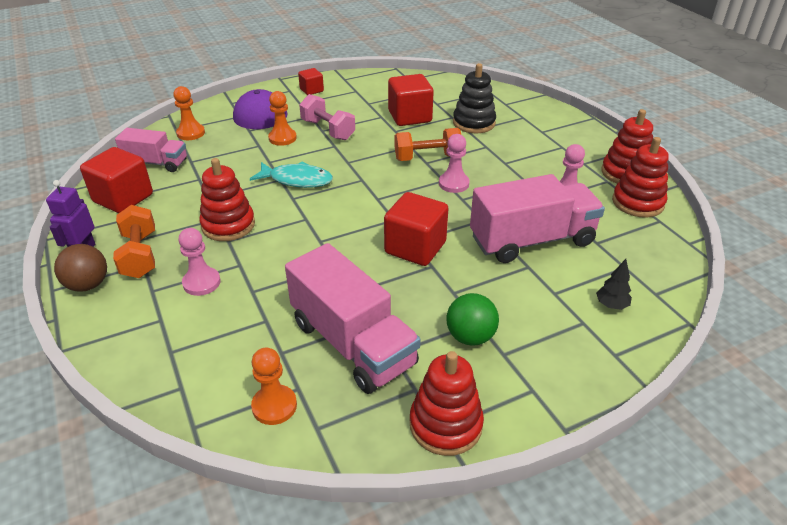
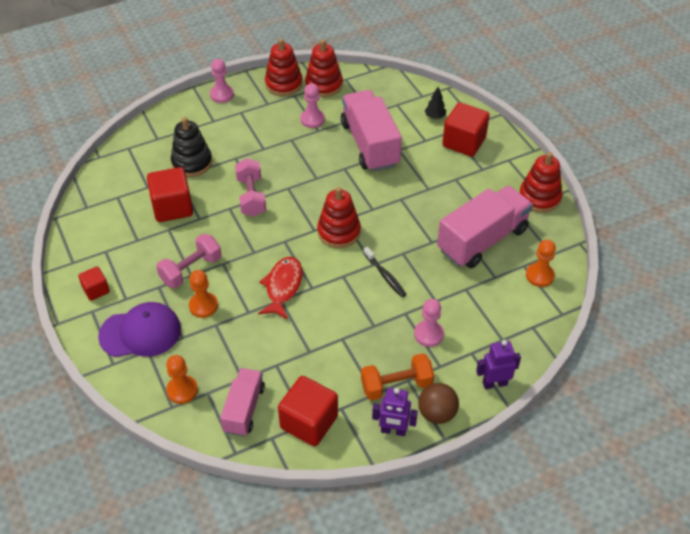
camera: 90 degrees left, 10 degrees up
red stacking toy [199,158,255,241] -> red stacking toy moved to [317,187,361,248]
turquoise fish [250,162,333,188] -> red fish [258,257,303,319]
red cube [384,192,449,266] -> red cube moved to [442,103,490,157]
orange dumbbell [395,128,461,161] -> pink dumbbell [235,158,266,217]
pink pawn [439,134,470,193] -> pink pawn moved to [210,59,234,103]
green ball [446,293,499,346] -> none
none -> black toothbrush [363,247,407,297]
none -> purple robot [476,340,521,389]

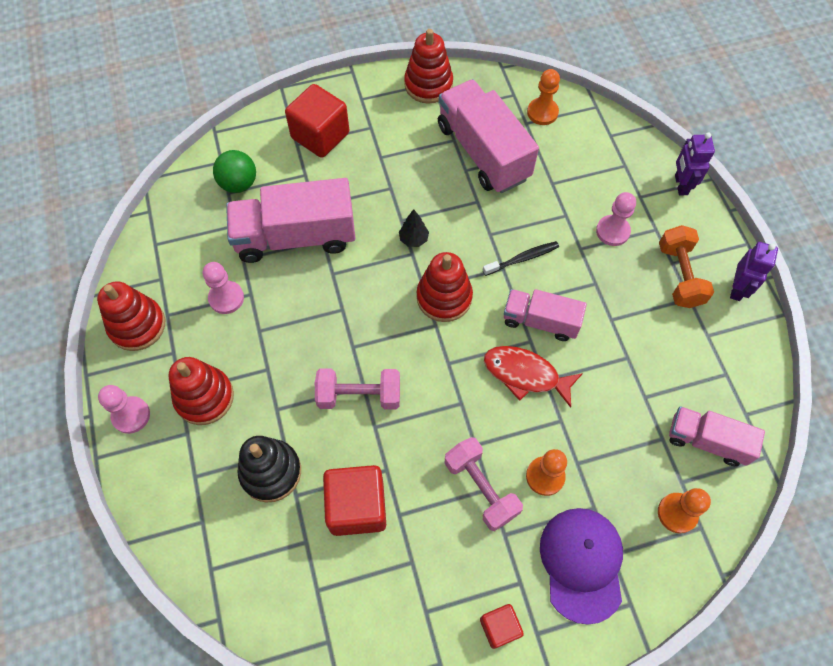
camera: 80 degrees left, 15 degrees up
red cube [278,376,338,446] -> none
red stacking toy [305,39,343,97] -> red stacking toy moved to [168,357,234,425]
brown ball [418,383,459,424] -> none
black tree [425,87,447,119] -> black tree moved to [399,209,429,247]
none -> green ball [213,150,256,193]
none -> pink truck [504,289,587,341]

